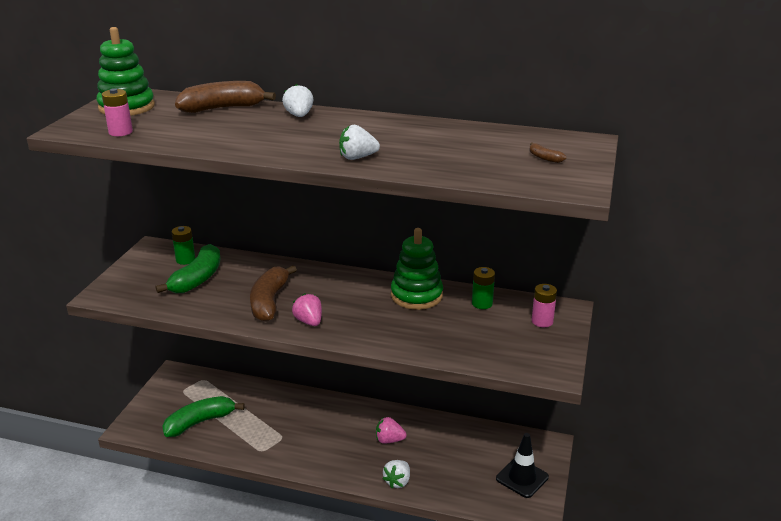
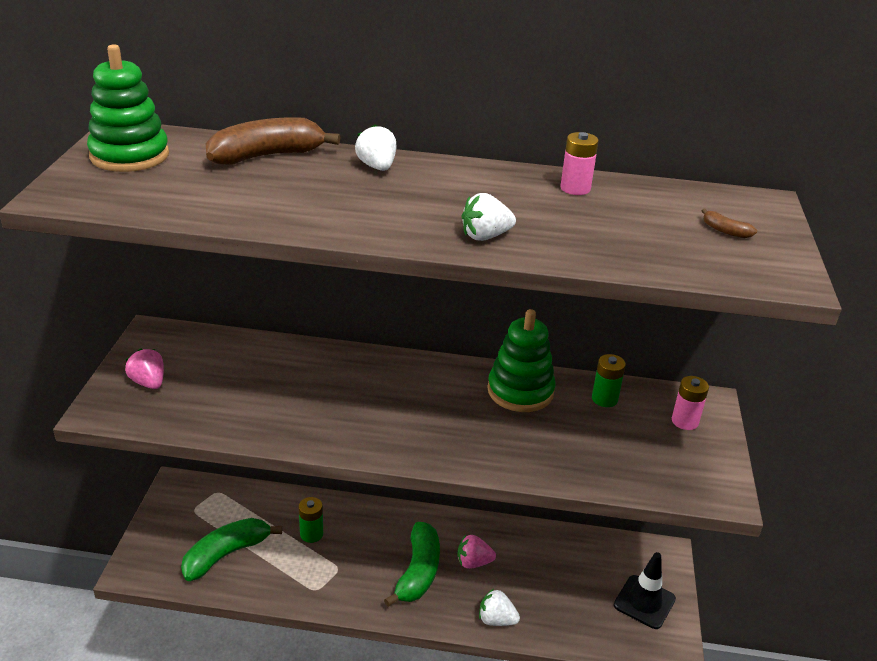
camera: 10 degrees left, 5 degrees up
pink battery [102,88,133,136] -> pink battery moved to [560,132,599,195]
green banana [156,244,221,293] -> green banana moved to [384,522,440,607]
green battery [172,226,195,265] -> green battery moved to [299,497,323,543]
brown banana [250,265,297,322] -> none
pink strawberry [292,293,322,326] -> pink strawberry moved to [125,348,164,389]
white strawberry [382,460,410,488] -> white strawberry turned 90 degrees clockwise [479,589,520,626]

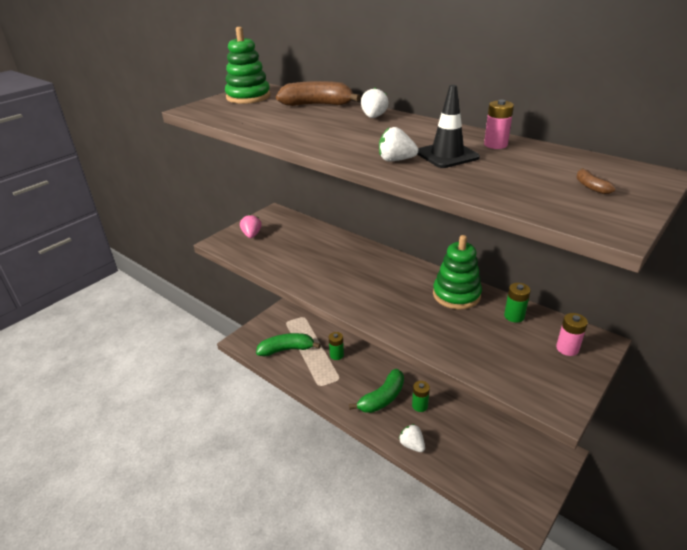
camera: 35 degrees right, 0 degrees up
pink strawberry [457,535,496,569] -> green battery [412,381,430,412]
black traffic cone [614,552,676,629] -> black traffic cone moved to [417,85,480,168]

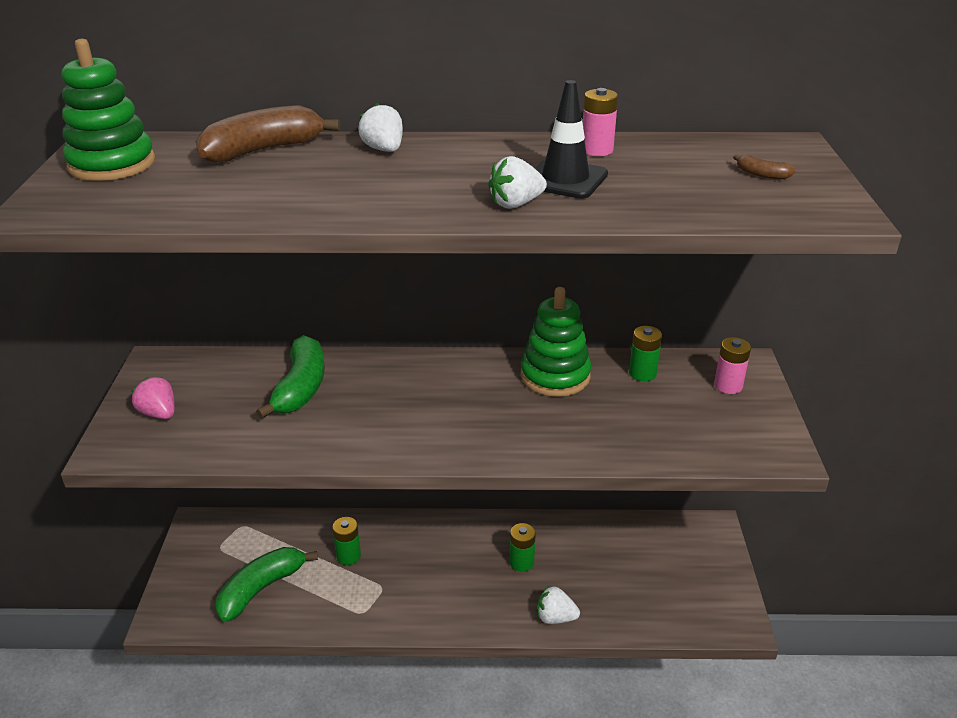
camera: 40 degrees left, 0 degrees up
green banana [349,369,404,413] -> green banana moved to [256,335,324,419]

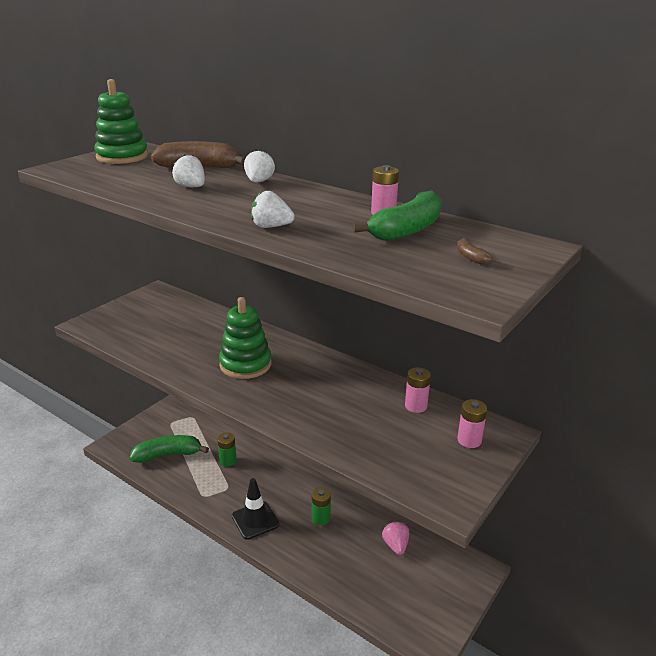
camera: 35 degrees right, 5 degrees down
pink strawberry [131,377,175,419] -> pink strawberry moved to [382,521,409,555]
green banana [256,335,324,419] -> green banana moved to [353,191,442,241]
green stacking toy [521,287,591,397] -> green stacking toy moved to [219,297,272,379]
black traffic cone [535,80,608,199] -> black traffic cone moved to [232,478,279,540]
white strawberry [538,586,580,624] -> white strawberry moved to [172,154,205,187]
green battery [629,326,662,381] -> pink battery [405,367,431,413]

